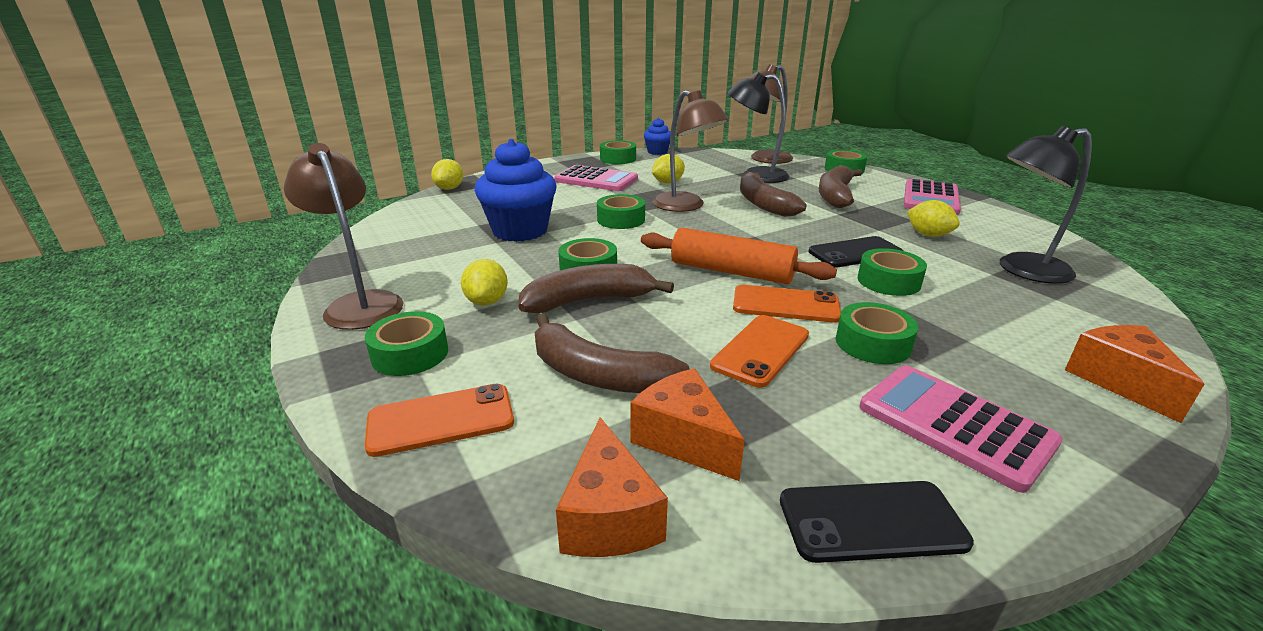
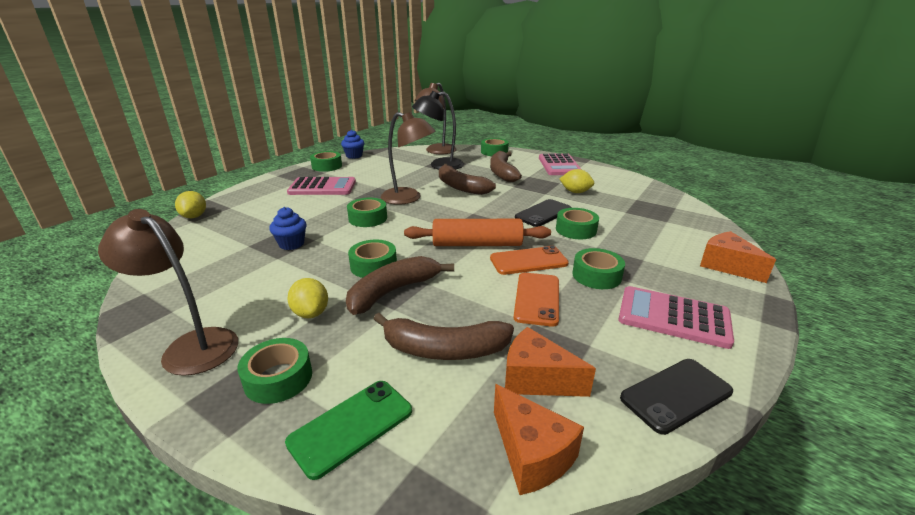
camera: 25 degrees left, 0 degrees up
orange phone [365,384,514,457] -> green phone [285,381,412,480]
blue cupcake [474,139,556,242] -> blue cupcake [269,207,307,250], size x0.52
yellow lemon [652,154,685,184] -> none
black lamp [1000,126,1092,284] -> none

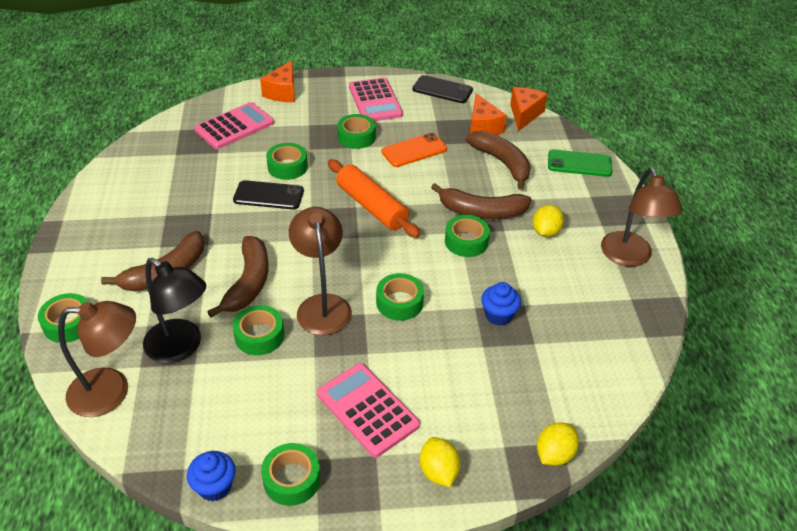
camera: 130 degrees left, 15 degrees up
green tape [237,338,312,404] -> green tape moved to [232,305,284,355]
orange phone [490,246,569,275] -> none
pink calculator [539,153,582,175] -> pink calculator moved to [195,102,274,149]
yellow lemon [560,169,594,193] -> yellow lemon moved to [420,437,460,487]

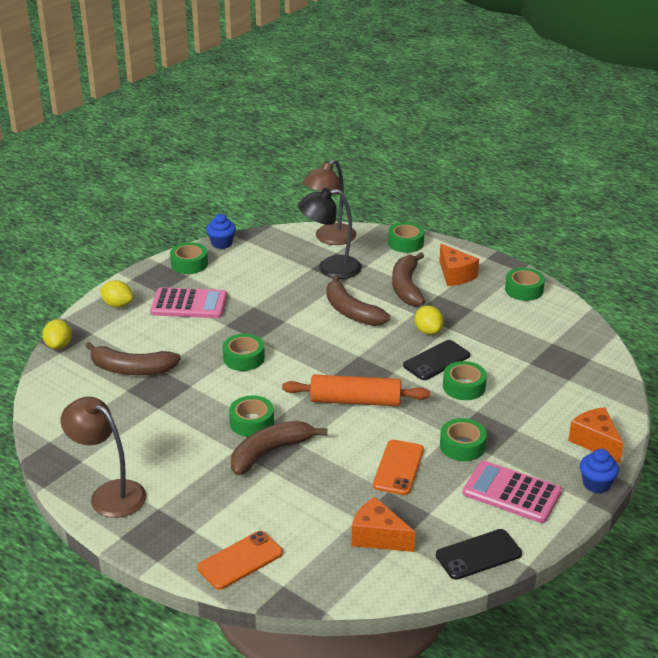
camera: 135 degrees right, 10 degrees down
pink calculator [195,102,274,149] -> none
green tape [232,305,284,355] -> green tape moved to [505,268,545,301]
brown lamp [289,207,352,335] -> none
brown banana [465,131,531,190] -> brown banana moved to [85,342,181,375]
blue cupcake [481,282,521,326] -> blue cupcake moved to [580,449,619,493]
orange cheese [510,87,548,131] -> orange cheese moved to [439,244,479,286]
yellow lemon [533,205,564,237] -> yellow lemon moved to [415,305,444,335]
green phone [548,149,612,177] -> orange phone [198,531,283,590]

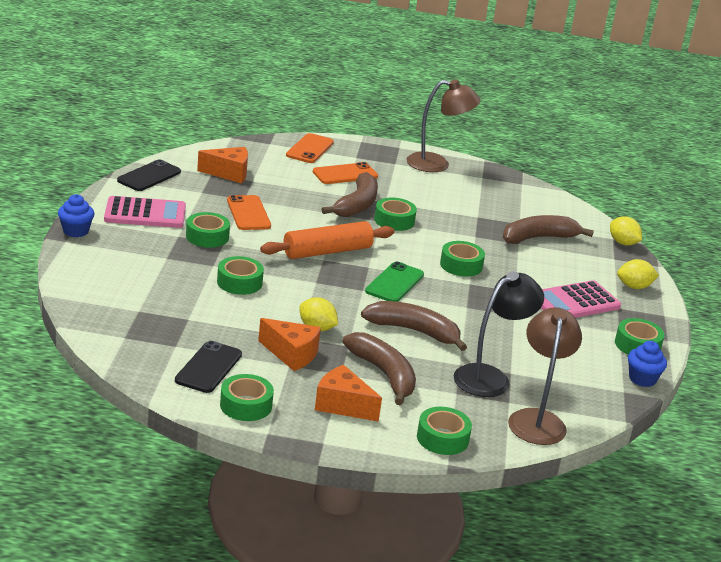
camera: 145 degrees right, 5 degrees down
black phone [403,340,470,380] -> black phone moved to [175,341,242,393]
orange cheese [568,407,624,463] -> orange cheese moved to [258,318,321,371]
none -> orange phone [313,162,378,184]
none -> green phone [365,262,424,302]

